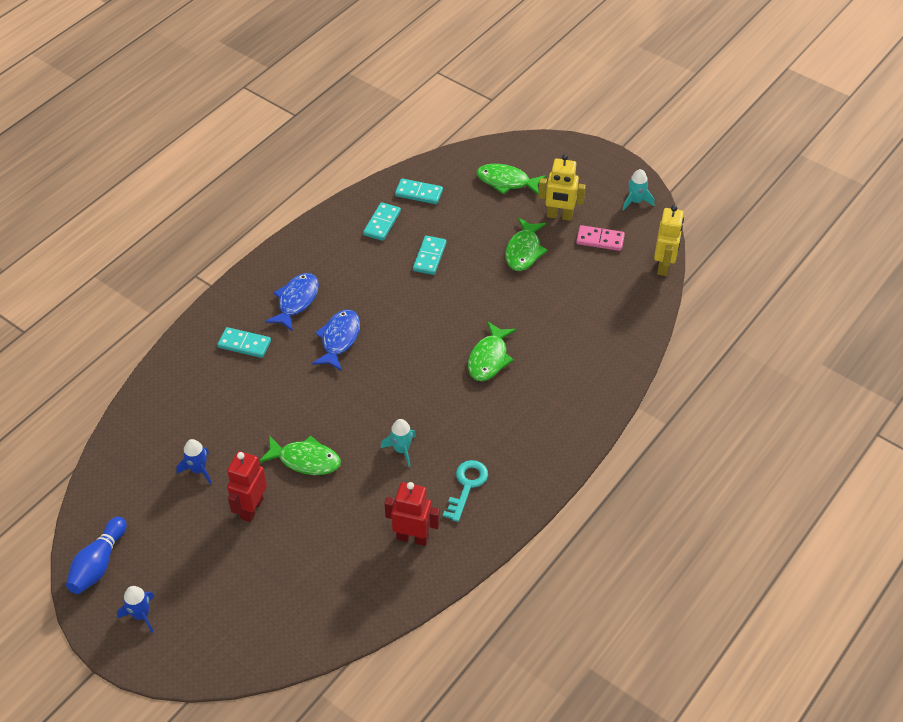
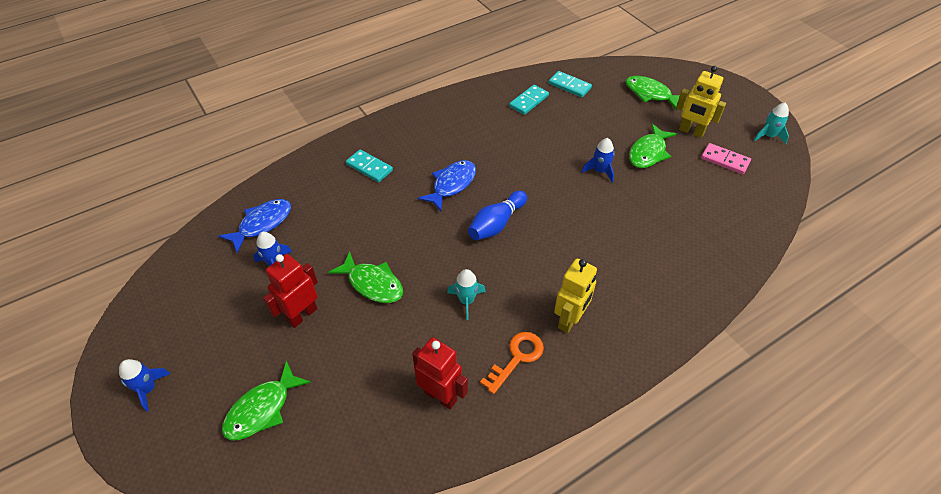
camera: 20 degrees right, 0 degrees up
blue bowling pin [66,517,127,594] -> blue bowling pin moved to [468,191,527,240]
blue fish [265,273,319,331] -> blue fish moved to [218,199,291,253]
turquoise domino [413,236,447,275] -> none
turquoise key [443,460,488,522] -> orange key [480,332,544,394]
green fish [468,321,516,381] -> green fish moved to [222,360,311,440]
yellow robot [654,205,684,276] -> yellow robot moved to [554,259,597,333]
none -> blue rocket [582,138,614,183]

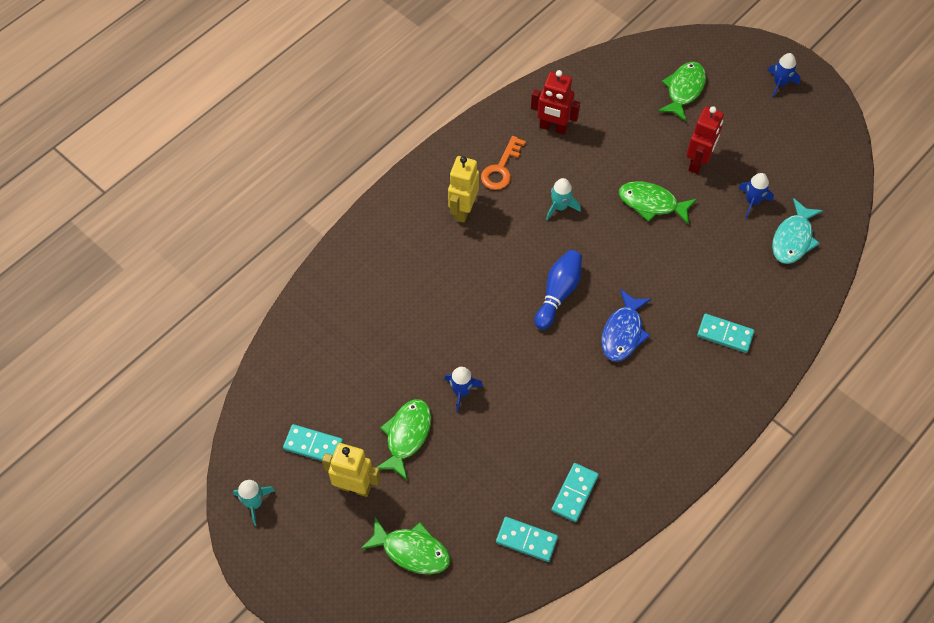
camera: 165 degrees right, 10 degrees up
blue fish [218,199,291,253] -> turquoise fish [772,198,823,264]
pink domino [701,143,751,174] -> turquoise domino [283,424,343,461]

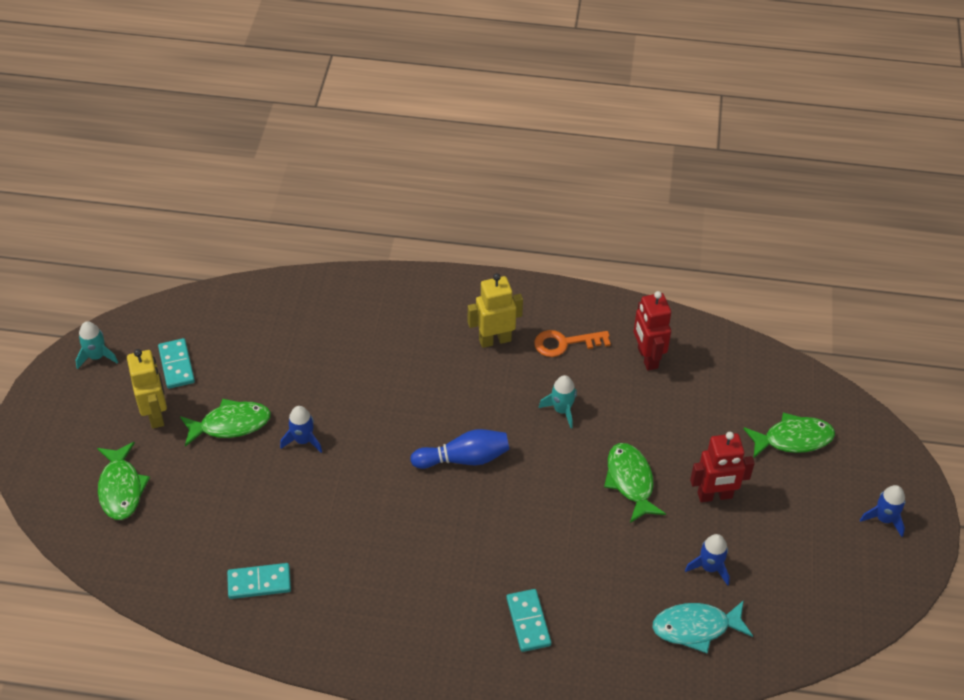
camera: 55 degrees right, 10 degrees down
turquoise domino [496,517,558,562] -> none
blue fish [602,289,652,362] -> none

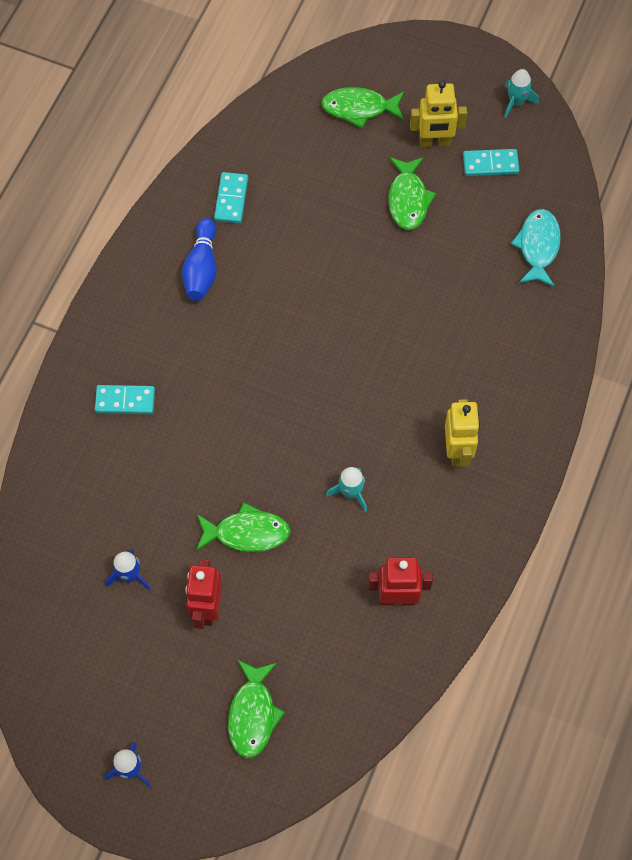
camera: 105 degrees right, 15 degrees up
blue rocket [280,406,322,453] -> none
blue bowling pin [410,429,510,469] -> blue bowling pin moved to [182,218,217,301]
orange key [534,330,611,357] -> none
turquoise fish [652,600,753,653] -> turquoise fish moved to [511,209,561,287]

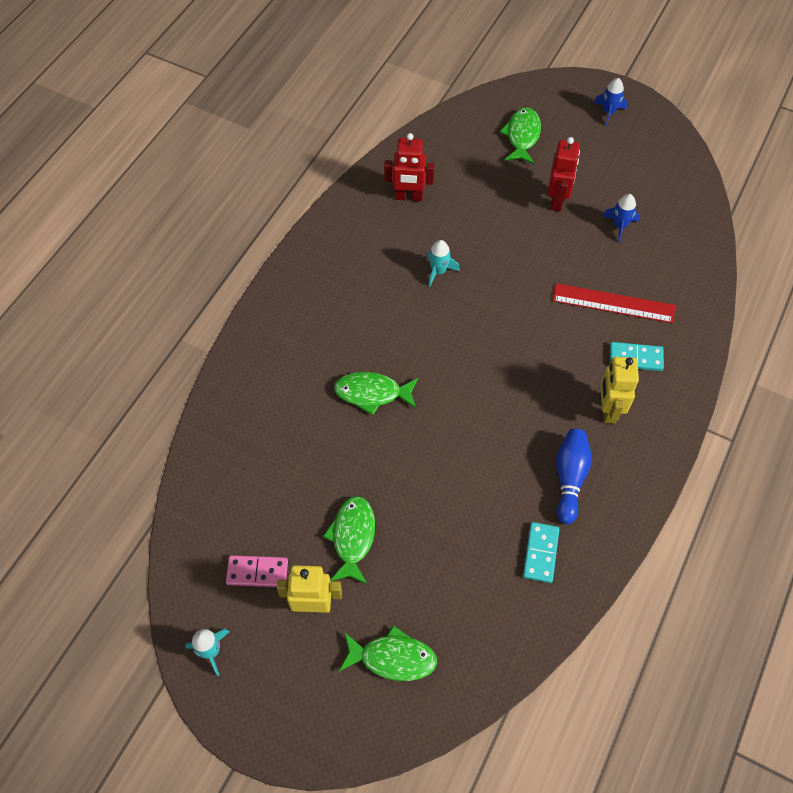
camera: 175 degrees left, 5 degrees down
green fish [196,502,290,552] -> green fish moved to [334,372,418,415]
yellow robot [445,399,480,467] -> yellow robot moved to [601,357,639,423]
turquoise domino [463,149,520,176] -> pink domino [226,555,288,587]
turquoise fish [511,209,561,287] -> none
none -> red ruler [552,283,675,323]

